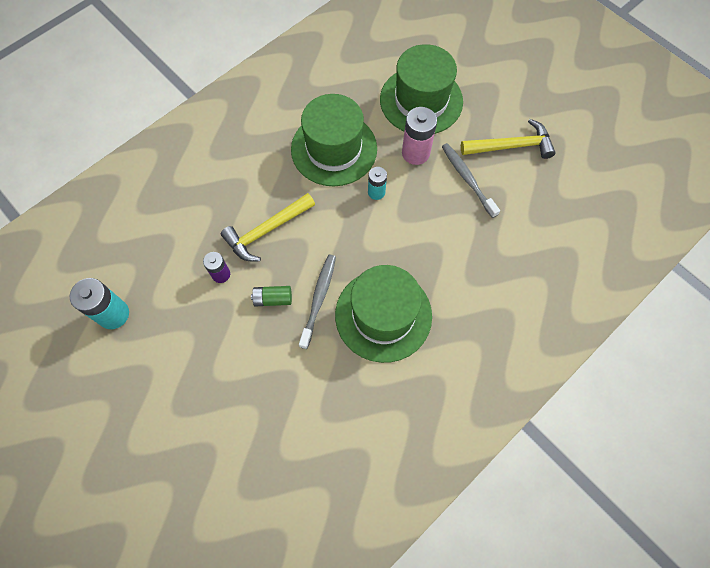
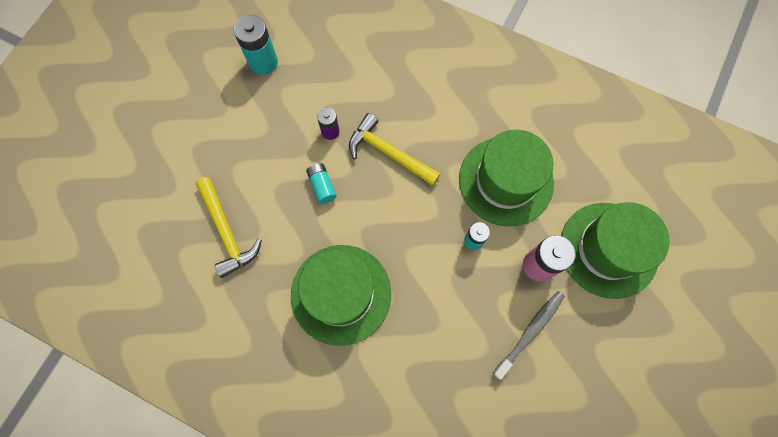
camera: 70 degrees right, 5 degrees up
green battery [251,286,292,307] -> turquoise battery [306,163,337,204]
grey toothbrush [299,254,336,349] -> none
yellow hammer [461,119,555,159] -> yellow hammer moved to [196,177,262,278]

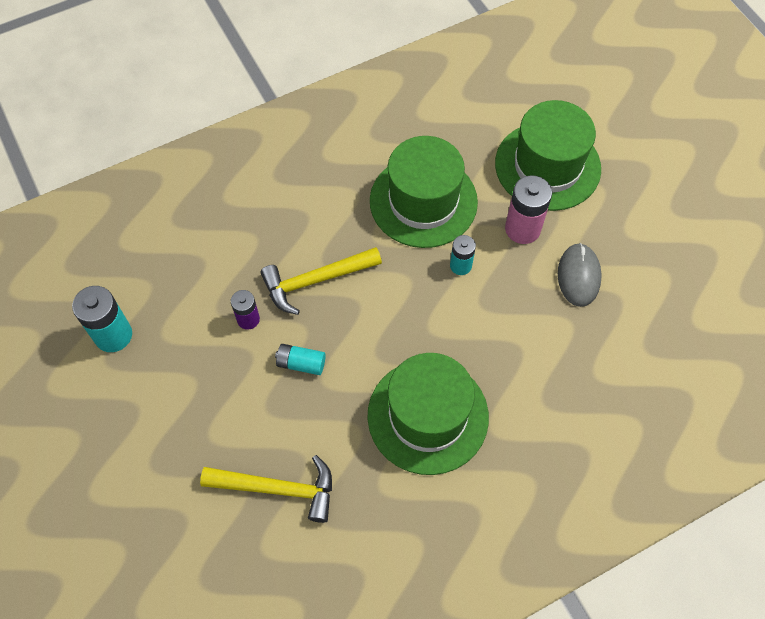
camera: 55 degrees left, 10 degrees down
grey toothbrush [493,291,565,380] -> grey mouse [558,243,602,307]

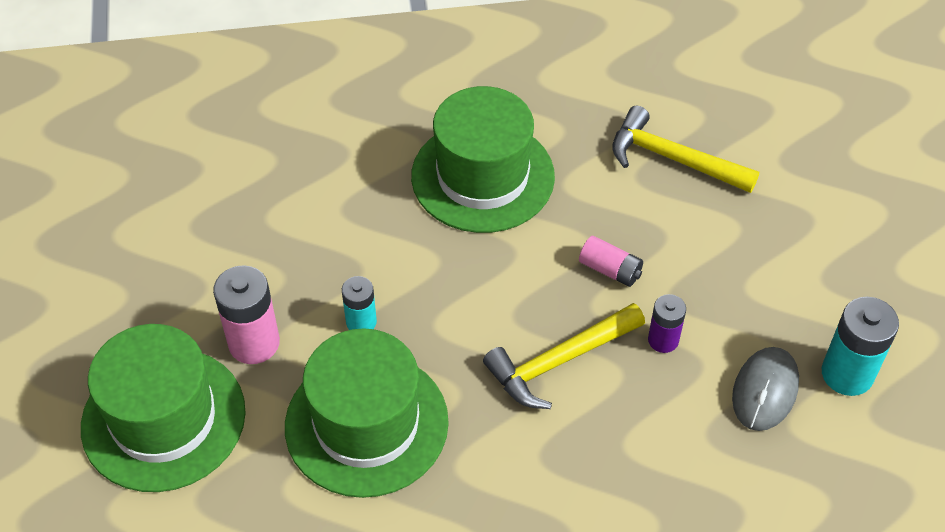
camera: 160 degrees left, 10 degrees down
yellow hammer [260,247,382,315] -> yellow hammer turned 150 degrees clockwise [483,303,645,409]
turquoise battery [275,344,326,375] -> pink battery [579,236,643,287]
grey mouse [558,243,602,307] -> grey mouse moved to [732,347,799,431]

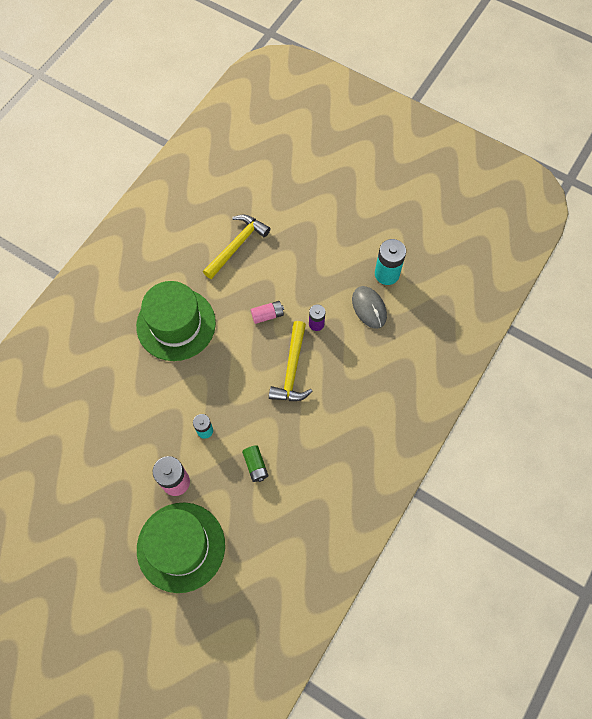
camera: 50 degrees left, 15 degrees up
green hat [285,328,449,498] -> green battery [242,445,268,482]
yellow hammer [612,106,759,193] -> yellow hammer turned 150 degrees clockwise [203,215,270,279]

